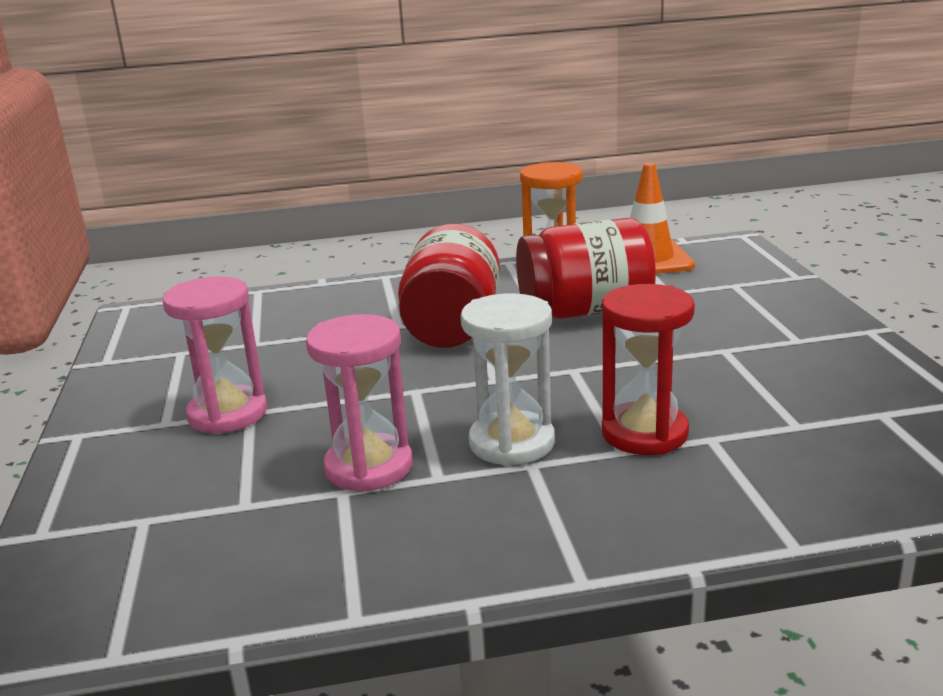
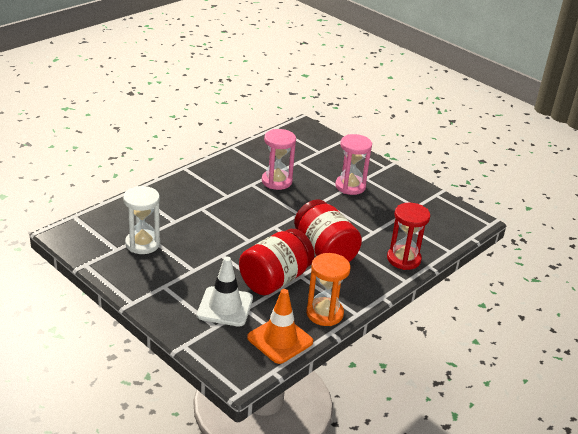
camera: 140 degrees right, 10 degrees up
white hourglass [461,293,555,466] -> white hourglass moved to [123,186,160,254]
red hourglass [602,284,695,455] -> red hourglass moved to [387,203,430,270]
none -> white traffic cone [197,257,253,327]

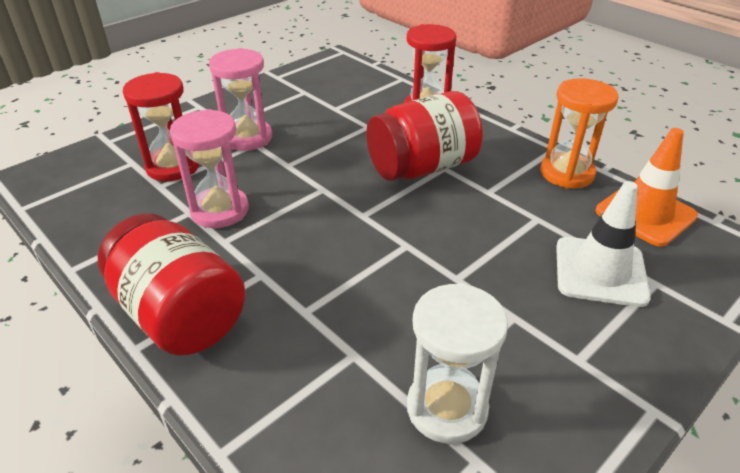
camera: 85 degrees left, 5 degrees up
red jar [239,229,315,295] -> red jar moved to [98,214,246,356]
none -> red hourglass [123,72,199,181]

